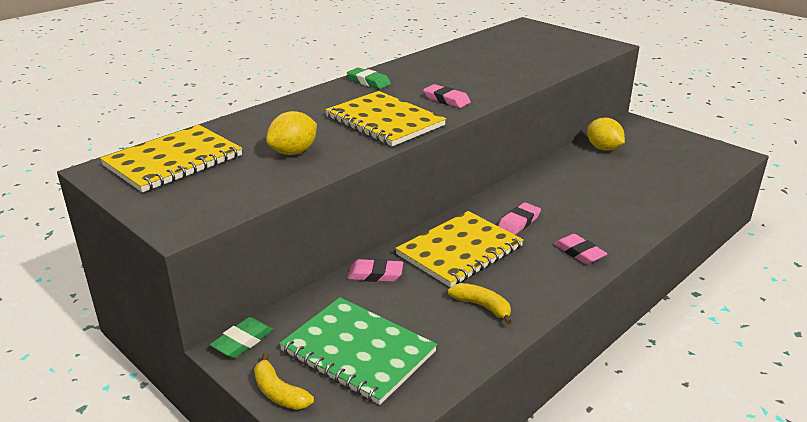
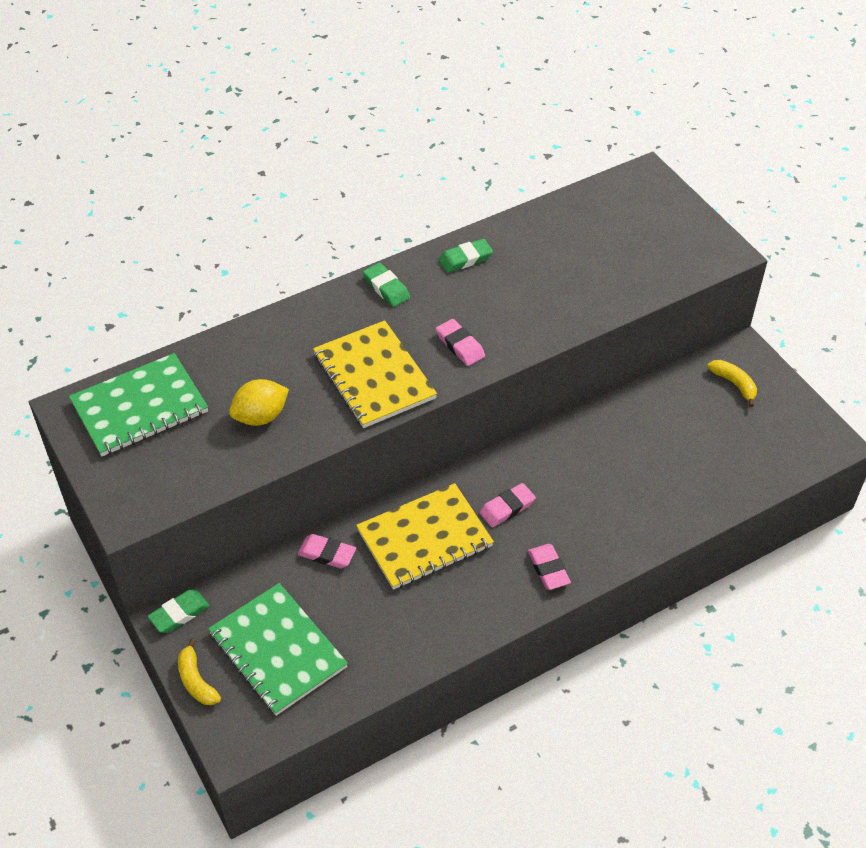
camera: 15 degrees right, 20 degrees up
yellow notebook [100,125,242,193] -> green notebook [69,353,208,456]
yellow banana [448,283,512,324] -> yellow banana moved to [707,360,757,407]
yellow lemon [587,118,625,151] -> none
none -> green eraser [438,239,493,273]

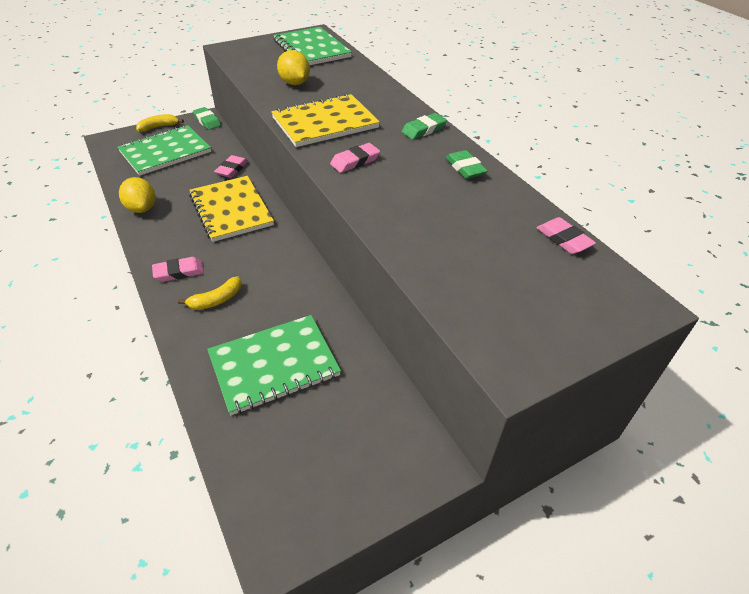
camera: 90 degrees right, 5 degrees down
pink eraser [479,483,536,527] -> pink eraser moved to [537,217,596,254]
yellow banana [707,360,757,407] -> yellow banana moved to [178,276,242,310]
none -> yellow lemon [119,177,156,213]
none -> green notebook [207,315,341,415]

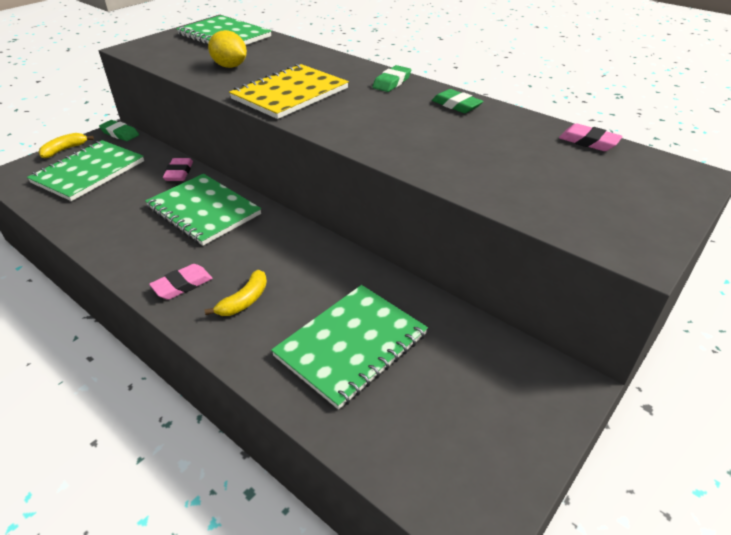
camera: 20 degrees left, 5 degrees down
yellow lemon [119,177,156,213] -> none
yellow notebook [189,176,274,242] -> green notebook [145,174,261,246]
pink eraser [330,143,380,173] -> none

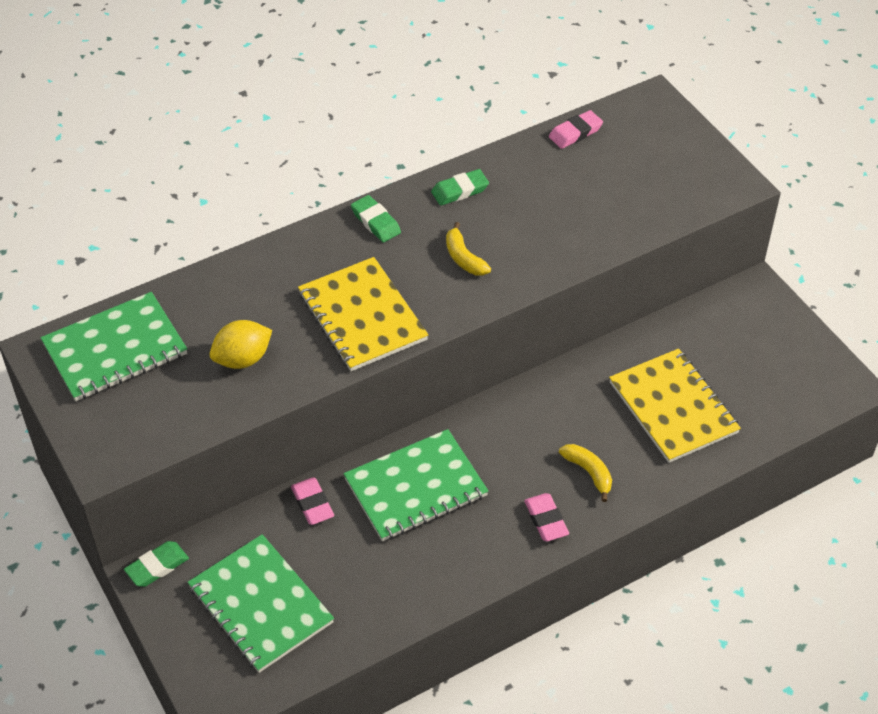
camera: 70 degrees left, 10 degrees up
yellow banana [39,133,94,158] -> yellow banana moved to [446,222,491,276]
pink eraser [163,158,193,181] -> pink eraser turned 45 degrees clockwise [291,477,334,525]
green notebook [271,285,428,410] -> yellow notebook [609,349,741,463]

